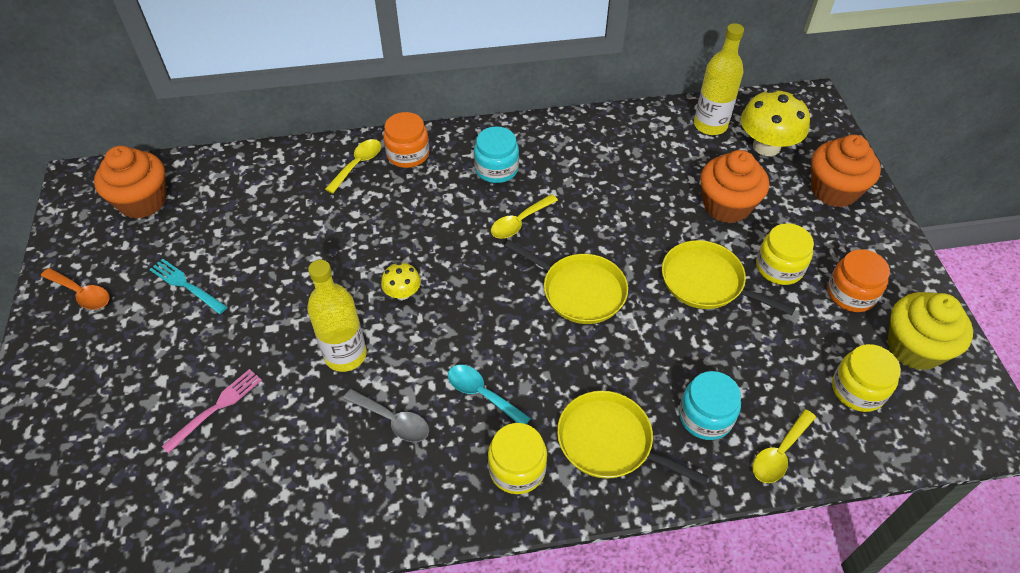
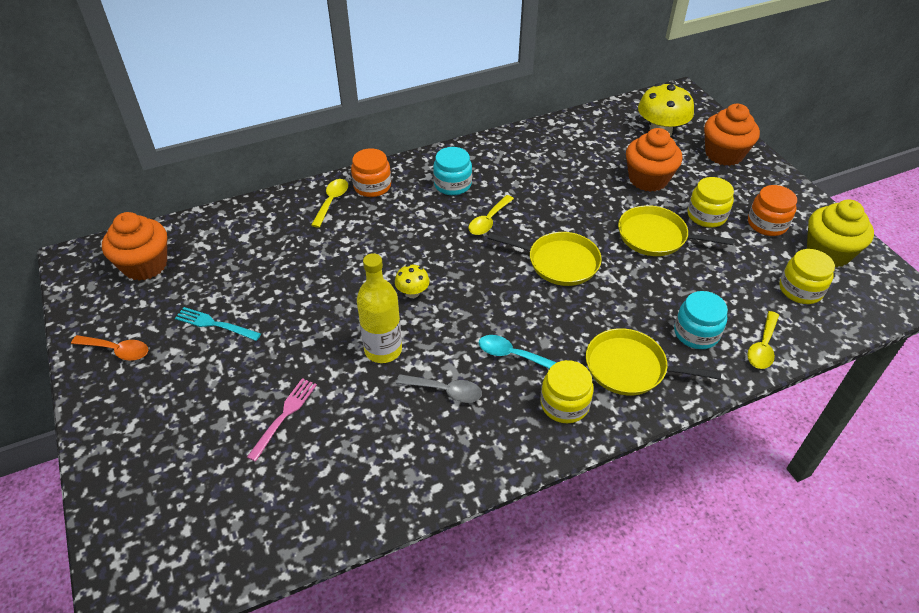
camera: 15 degrees left, 5 degrees down
yellow bottle [694,23,744,135] -> none

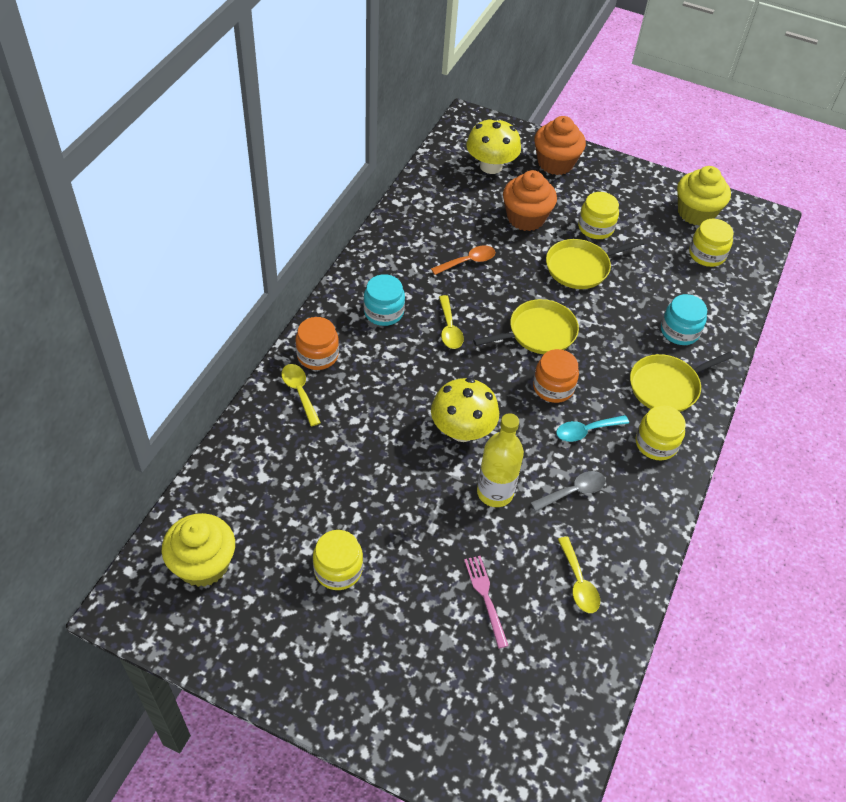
camera: 45 degrees left, 5 degrees up
orange spoon [71,335,148,361] -> orange spoon moved to [431,246,495,275]
orange cupcake [102,212,167,281] -> yellow cupcake [162,513,235,587]
turquoise fork [175,307,261,341] -> yellow jar [313,530,363,590]
yellow mushroom [395,264,430,298] -> yellow mushroom [431,378,499,442], size x1.93
yellow spoon [747,311,779,369] -> yellow spoon moved to [558,537,600,613]
orange jar [748,185,797,236] -> orange jar moved to [533,349,579,403]

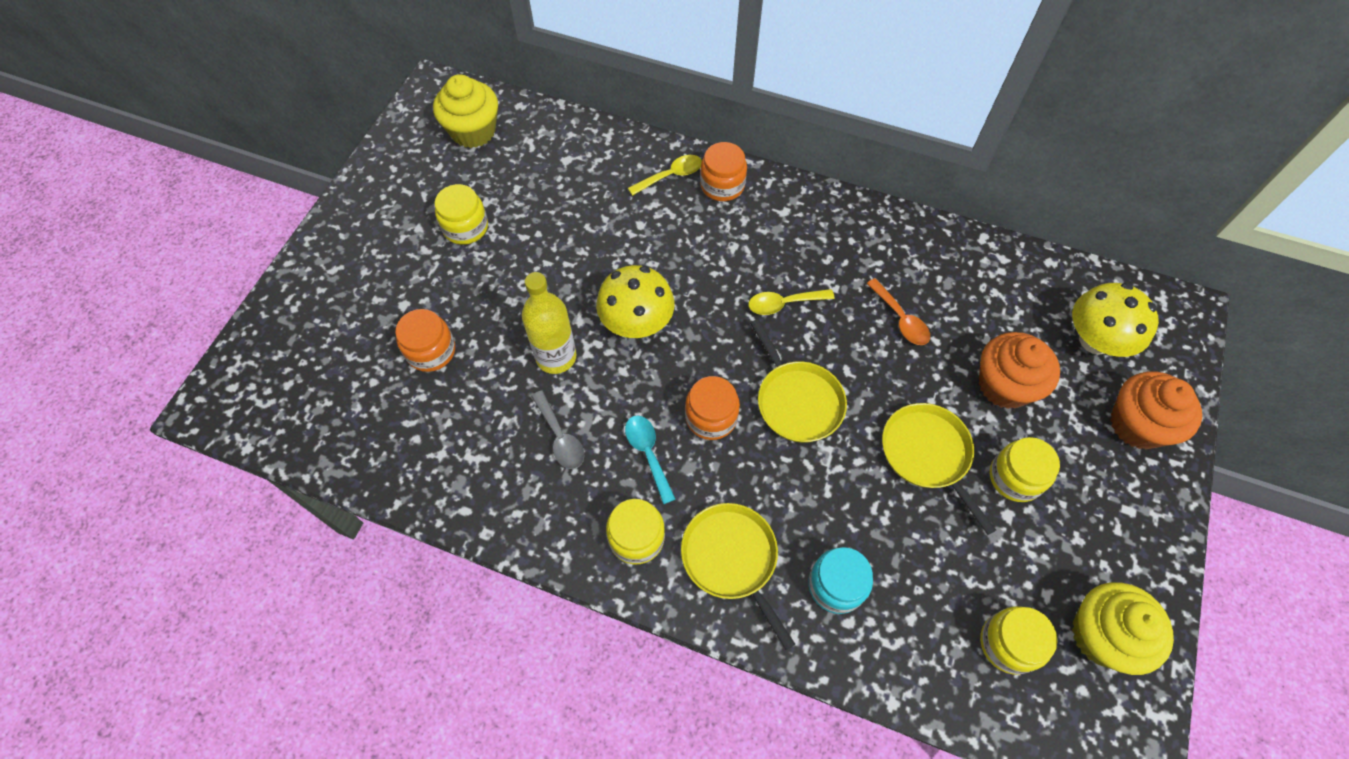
camera: 90 degrees right, 10 degrees up
turquoise jar [364,274,405,326] -> none
pink fork [464,556,509,648] -> orange jar [395,309,455,372]
yellow spoon [558,537,600,613] -> none

